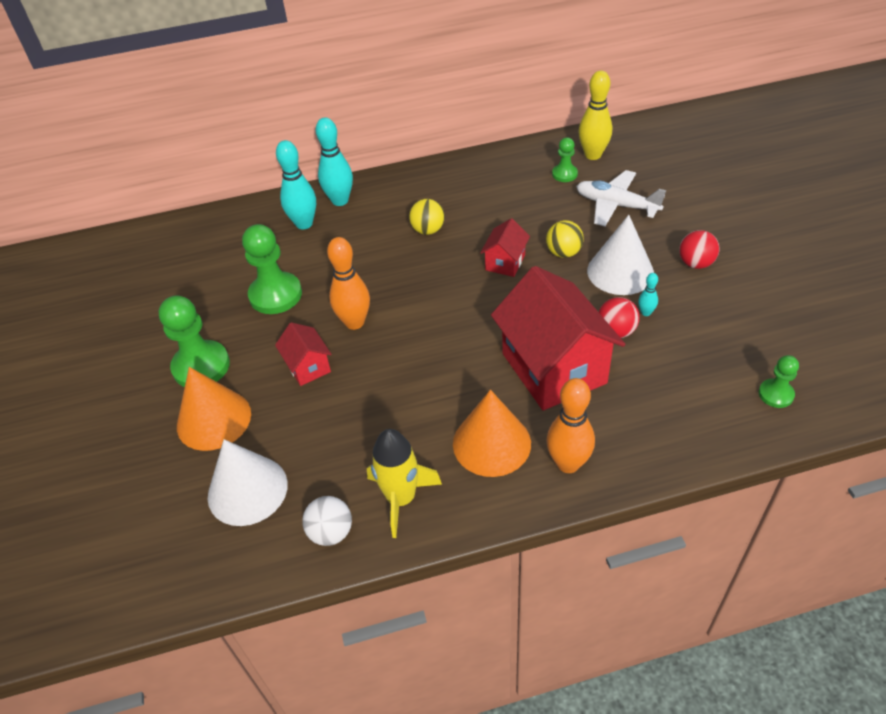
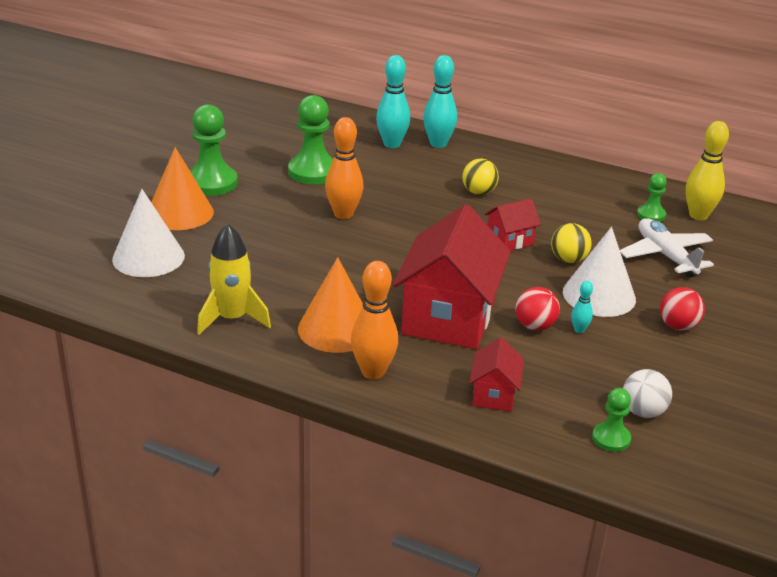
camera: 35 degrees right, 15 degrees down
red house [275,322,332,386] -> red house moved to [469,337,524,412]
white ball [302,496,352,546] -> white ball moved to [623,369,672,418]

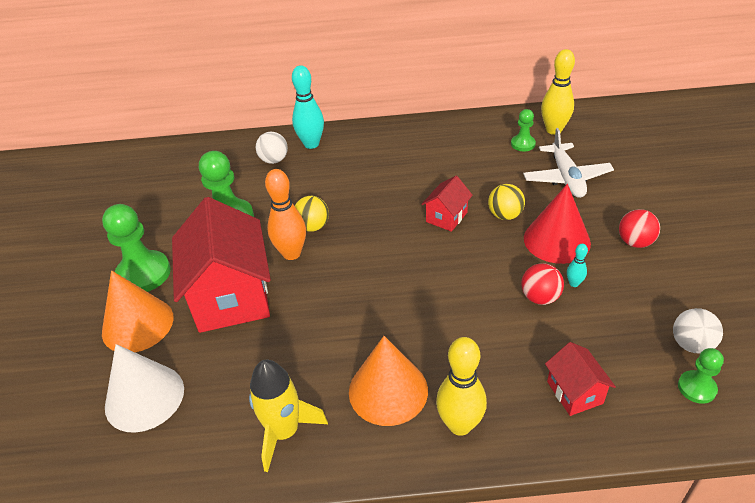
camera: 25 degrees left, 10 degrees up
orange bowling pin [351,261,398,379] -> yellow bowling pin [436,337,487,436]
turquoise bowling pin [376,55,410,148] -> white ball [256,132,288,164]
red house [393,204,511,349] -> red house moved to [172,197,271,333]
yellow ball [462,159,499,195] -> yellow ball moved to [295,196,329,232]
white cone [563,227,636,317] -> red cone [524,184,591,264]
white plane [620,218,714,278] -> white plane turned 135 degrees counterclockwise [523,128,614,198]

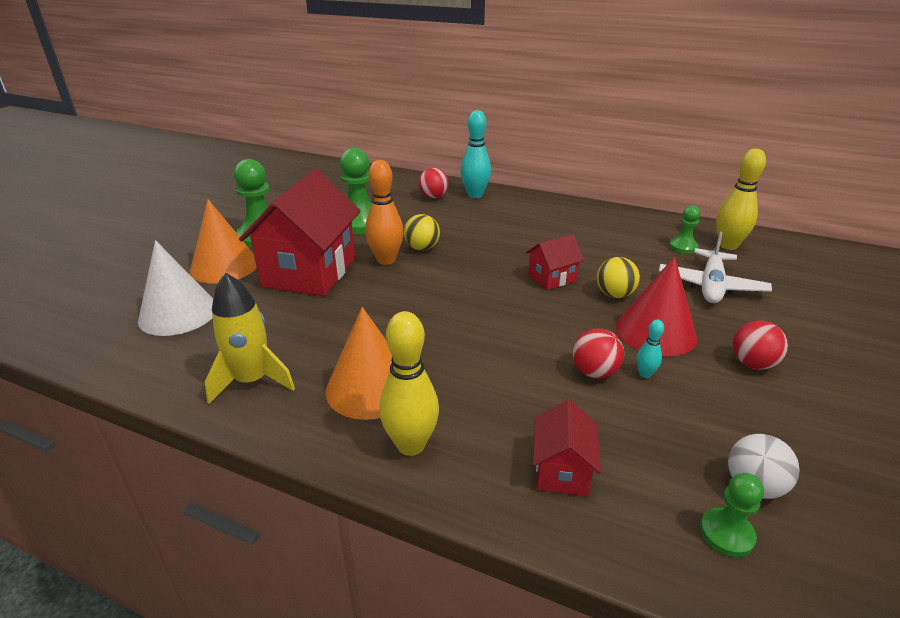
camera: 25 degrees right, 10 degrees down
white ball [256,132,288,164] -> red ball [418,168,449,199]

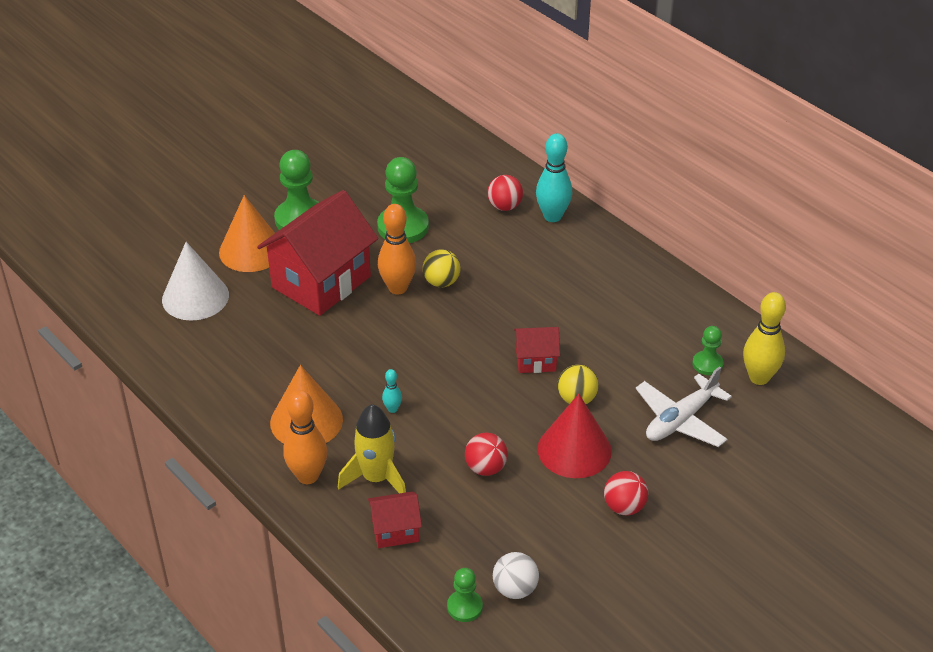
camera: 25 degrees right, 10 degrees up
yellow rocket [205,273,295,404] -> yellow rocket moved to [338,404,406,493]
yellow bowling pin [379,311,439,456] -> orange bowling pin [283,390,327,484]
red house [533,400,601,496] -> red house turned 45 degrees clockwise [368,491,422,548]
turquoise bowling pin [636,319,664,378] -> turquoise bowling pin moved to [382,369,402,413]

